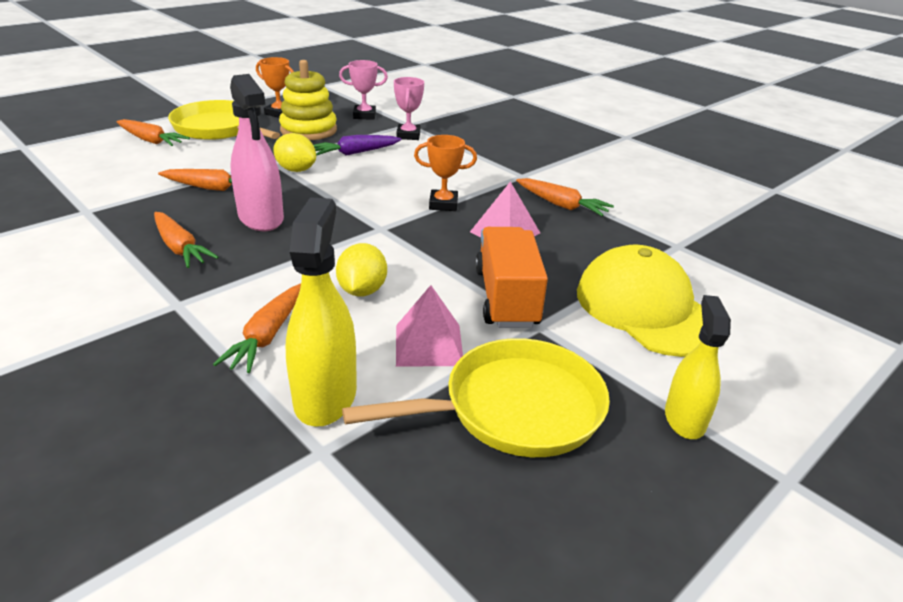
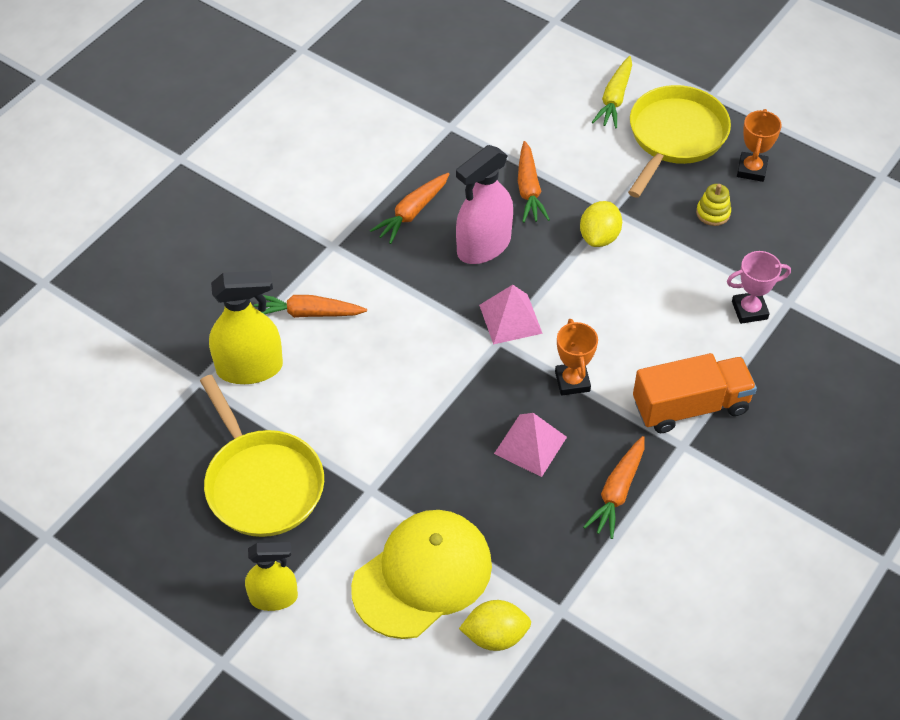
camera: 80 degrees right, 20 degrees up
orange carrot [117,119,190,146] -> yellow carrot [592,56,632,129]
yellow stacking toy [279,60,337,140] -> yellow stacking toy [696,184,731,226], size x0.49
purple carrot [314,135,402,156] -> none
yellow lemon [336,243,387,296] -> yellow lemon moved to [459,600,531,651]
pink trophy [339,60,388,120] -> none
pink pyramid [396,285,463,367] -> pink pyramid moved to [479,285,543,345]
orange truck [475,227,548,328] -> orange truck moved to [633,353,757,433]

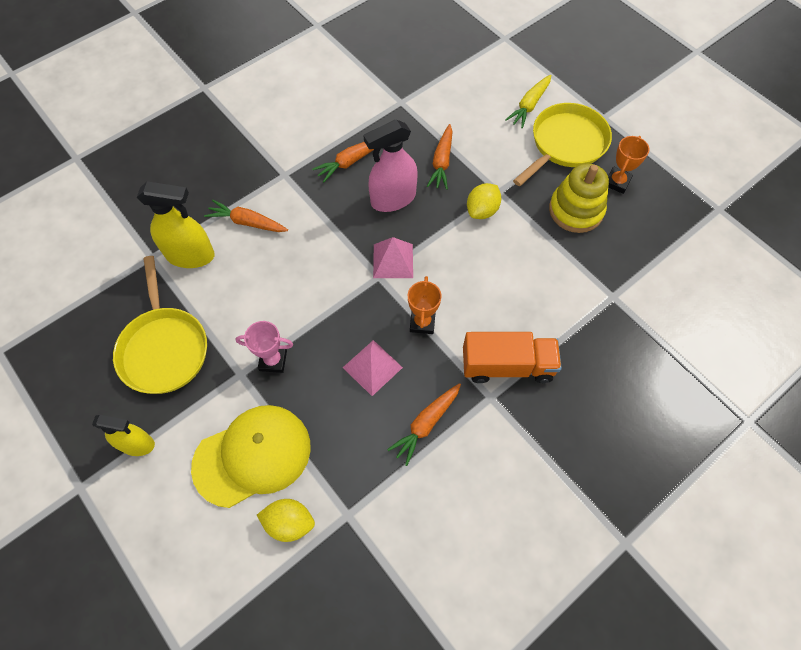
camera: 15 degrees right, 10 degrees up
yellow stacking toy [696,184,731,226] -> yellow stacking toy [549,163,609,233], size x2.04
pink trophy [727,251,791,324] -> pink trophy moved to [236,321,293,373]

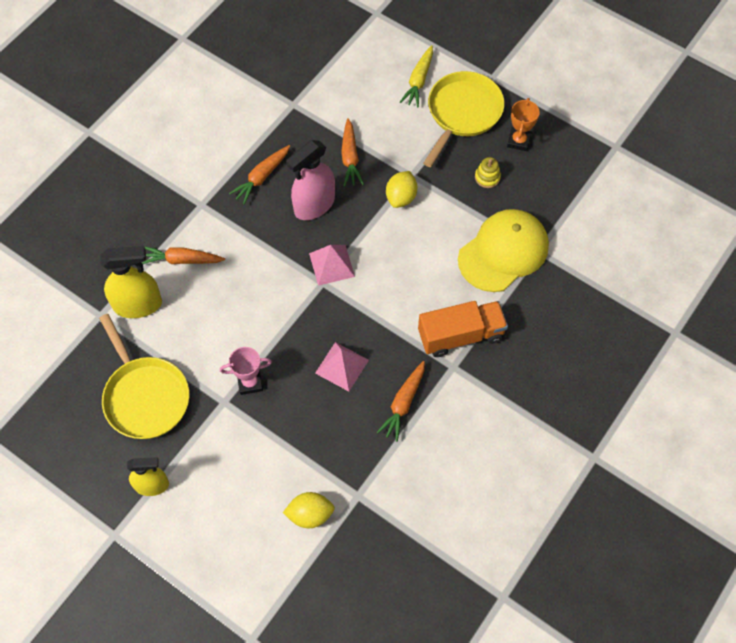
camera: 15 degrees left, 0 degrees up
yellow cap [191,405,311,508] -> yellow cap moved to [458,209,549,292]
orange trophy [408,276,441,334] -> none
yellow stacking toy [549,163,609,233] -> yellow stacking toy [475,157,501,188], size x0.49

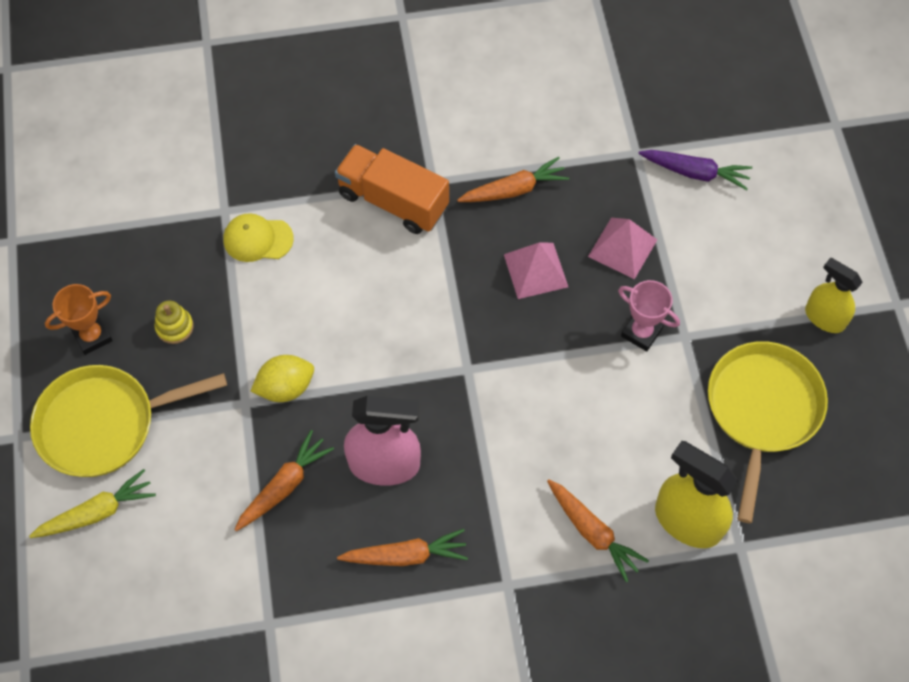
camera: 135 degrees left, 0 degrees up
yellow lemon [283,492,335,528] -> purple carrot [638,150,752,190]
pink pyramid [309,245,355,286] -> pink pyramid moved to [588,218,657,279]
yellow cap [458,209,549,292] -> yellow cap [223,213,294,262], size x0.52

